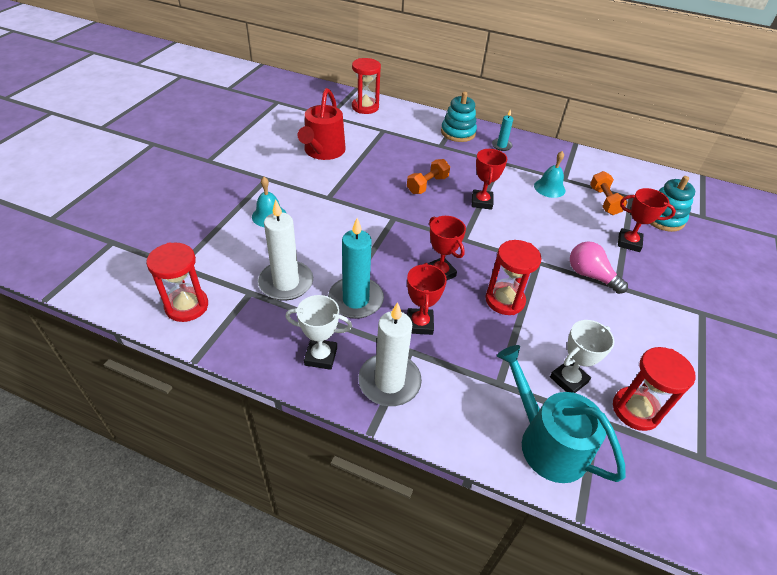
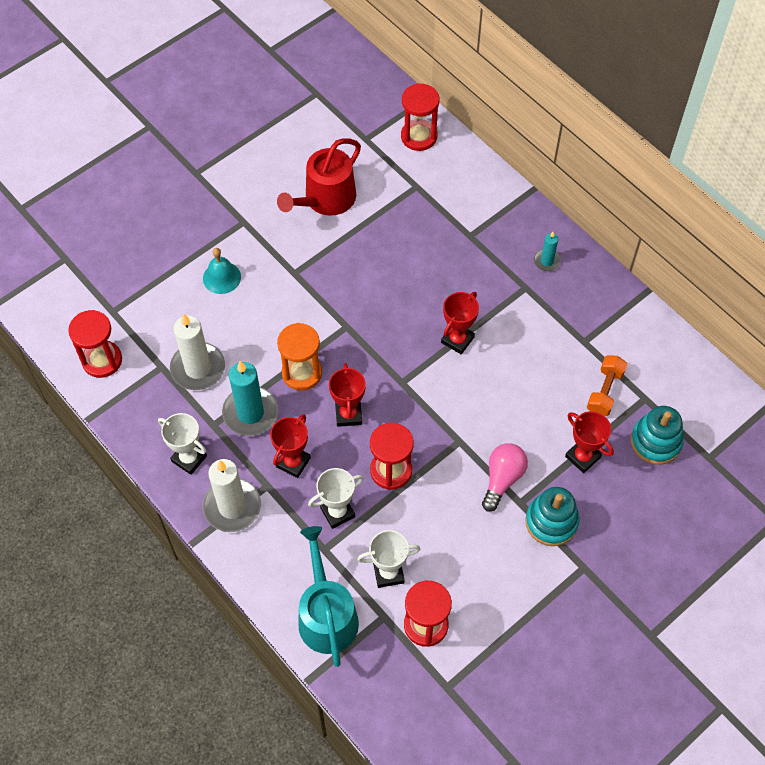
camera: 30 degrees right, 15 degrees up
orange dumbbell [407,159,450,194] -> none
turquoise stacking toy [441,92,477,142] -> turquoise stacking toy moved to [525,487,579,546]
turquoise bell [534,151,565,198] -> none
pink light bulb [570,241,628,294] -> pink light bulb turned 45 degrees clockwise [482,443,528,512]
none -> orange hourglass [277,323,322,391]
none -> white trophy [308,468,364,529]

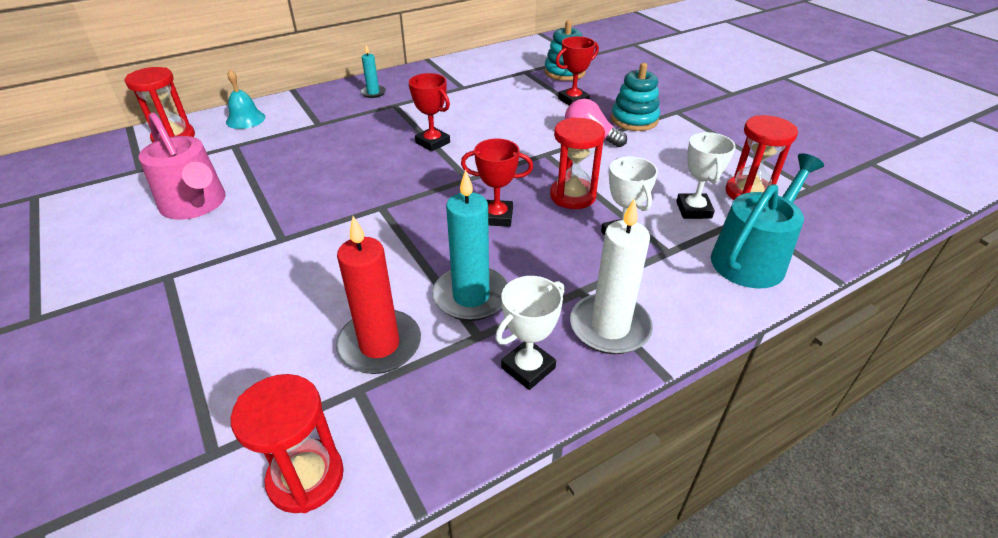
camera: 80 degrees left, 20 degrees down
white candle [170,314,225,390] -> red candle [336,216,421,374]
turquoise bell [203,248,241,294] -> turquoise bell moved to [226,70,265,129]
red trophy [270,414,311,478] -> none
red watering can [277,138,361,216] -> pink watering can [139,113,226,220]
orange hourglass [277,323,322,391] -> none
turquoise watering can [298,526,359,667] -> turquoise watering can turned 135 degrees clockwise [711,153,824,288]
orange dumbbell [587,355,627,416] -> none

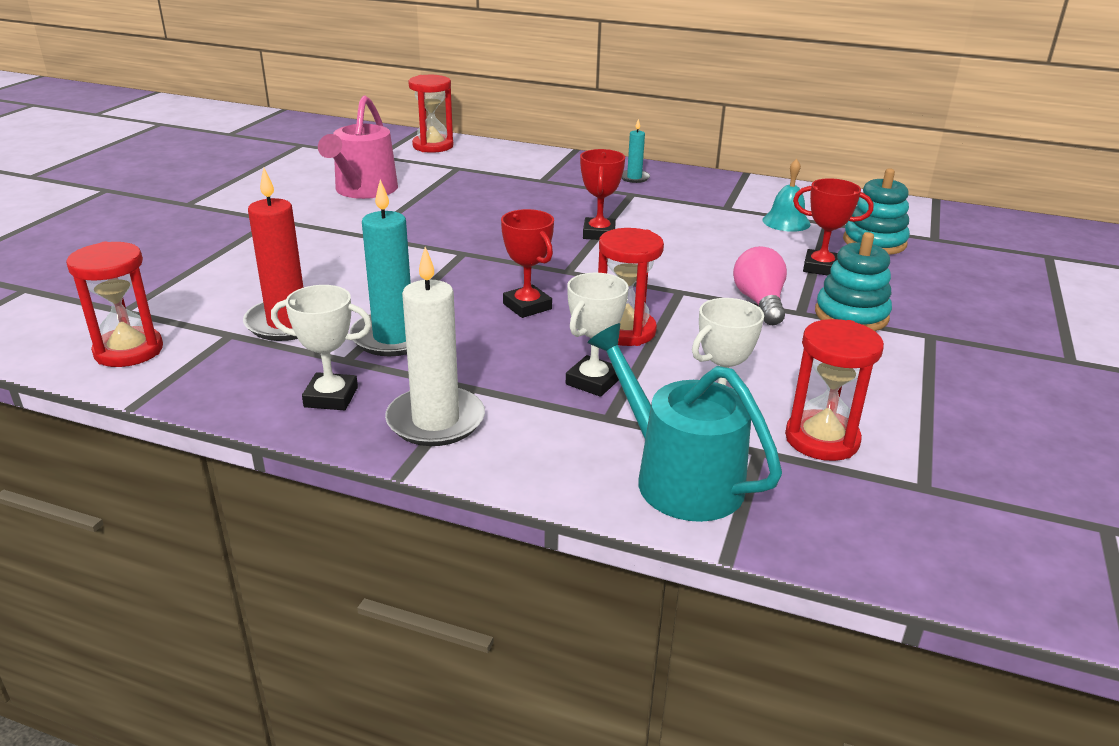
camera: 50 degrees right, 10 degrees down
turquoise bell [226,70,265,129] -> turquoise bell moved to [762,159,811,232]
turquoise watering can [711,153,824,288] -> turquoise watering can turned 135 degrees counterclockwise [587,323,782,522]

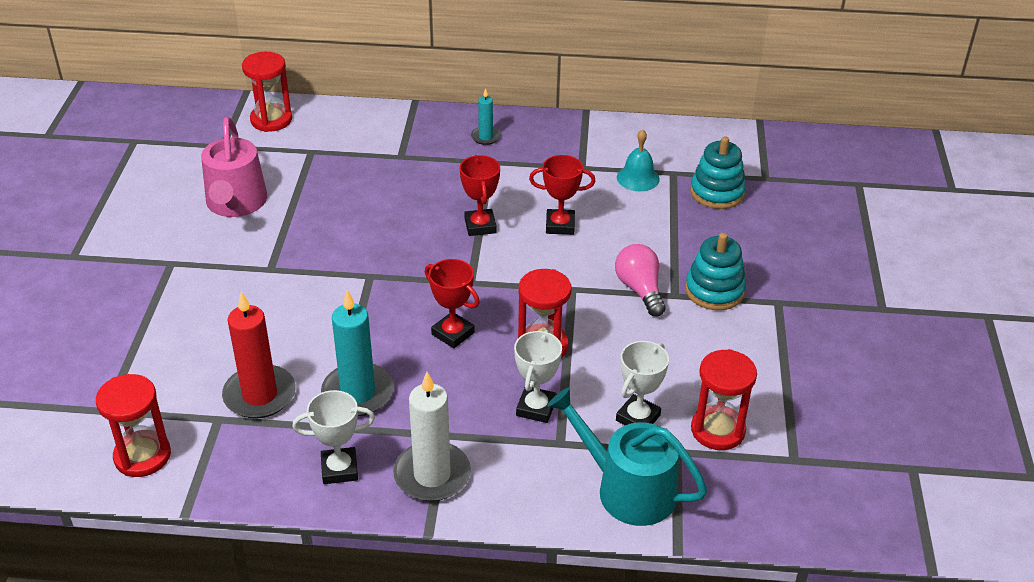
camera: 15 degrees left, 10 degrees up
red trophy [793,178,873,276] -> red trophy moved to [529,155,595,235]

